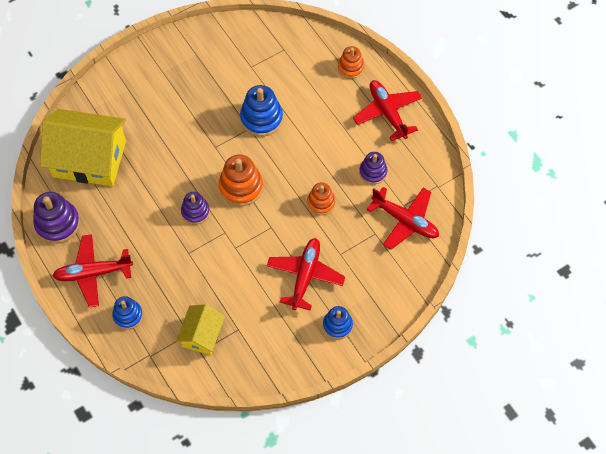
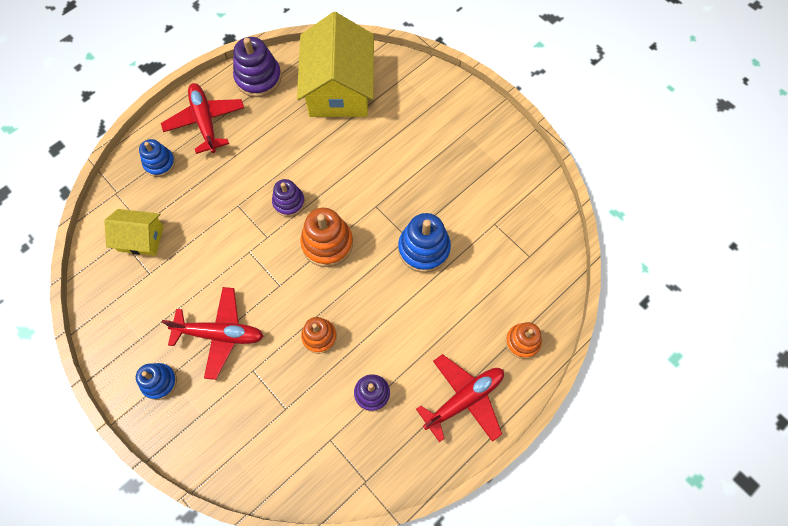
camera: 80 degrees right, 5 degrees up
red plane [366,187,439,250] -> none

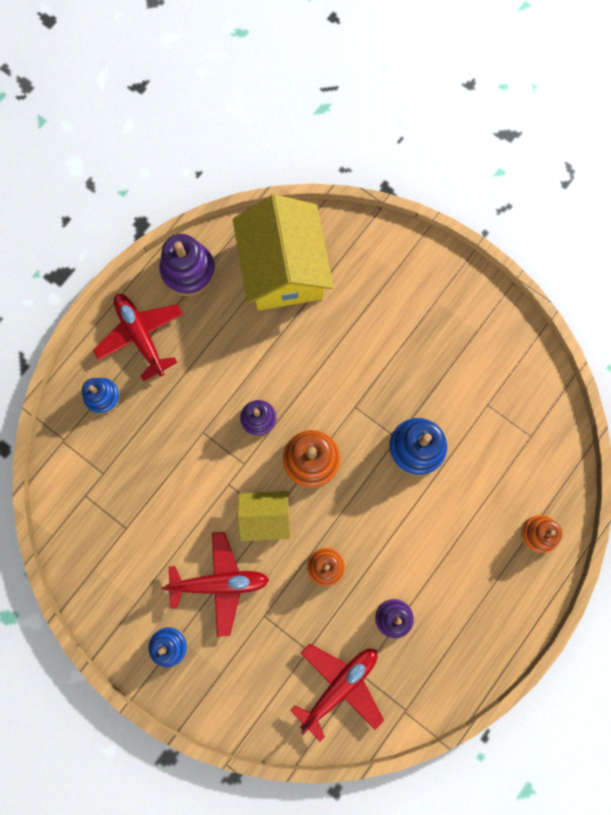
camera: 10 degrees left, 10 degrees up
yellow house [104,209,164,256] -> yellow house moved to [238,491,290,542]
red plane [416,354,504,442] -> red plane moved to [290,643,384,742]

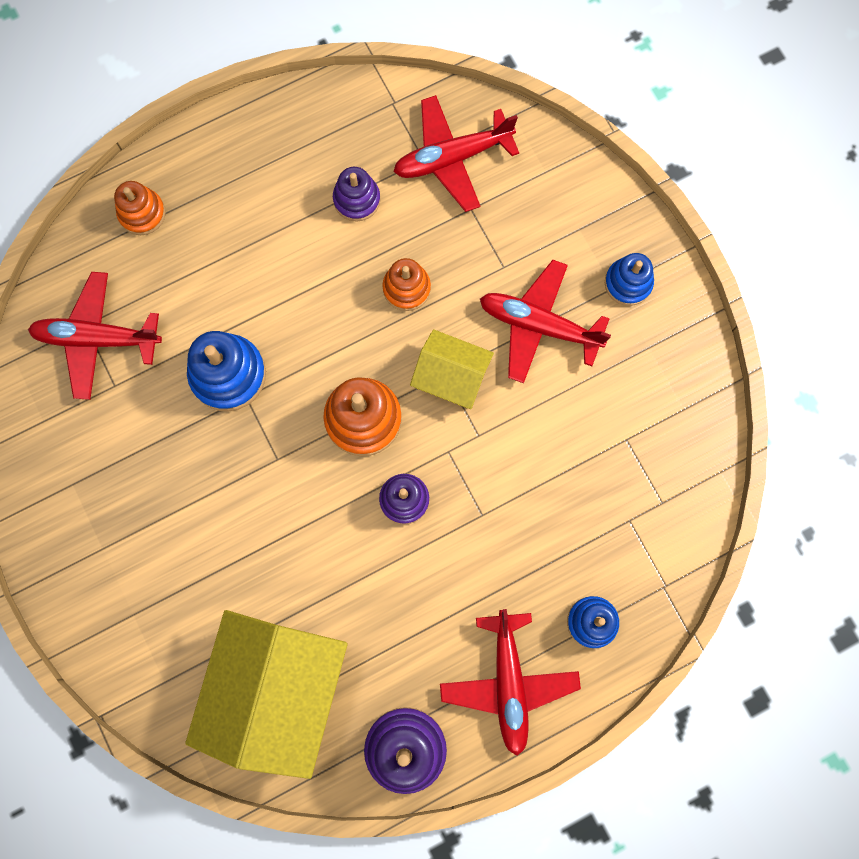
camera: 155 degrees left, 0 degrees up
none -> red plane [28,272,162,400]

